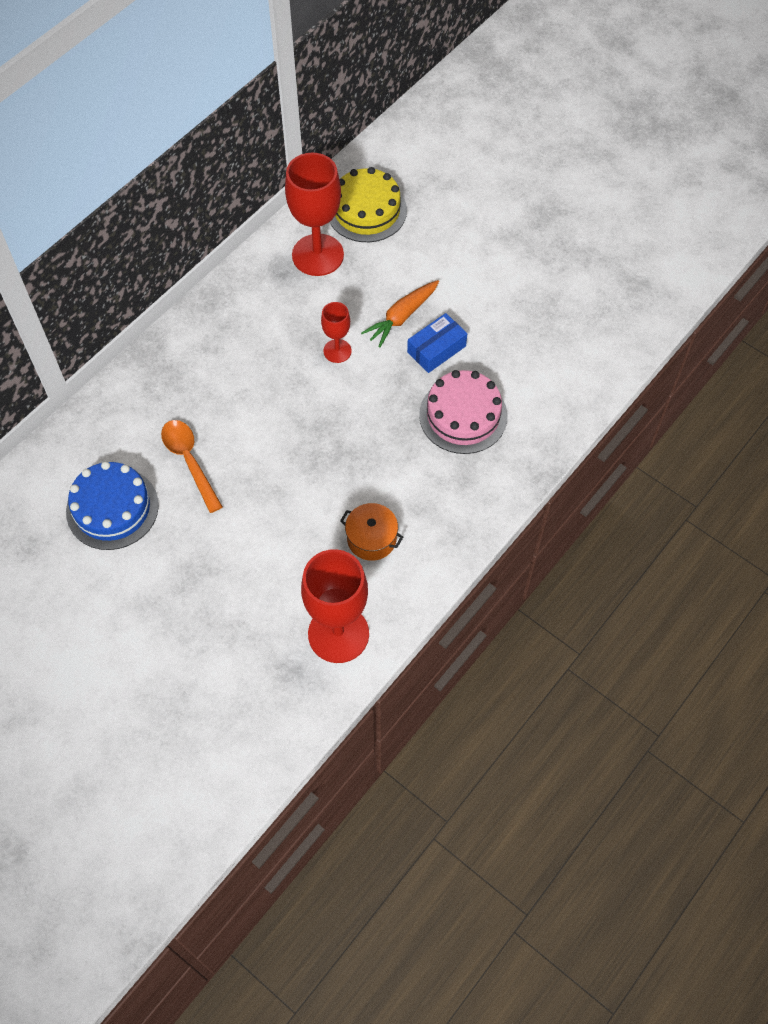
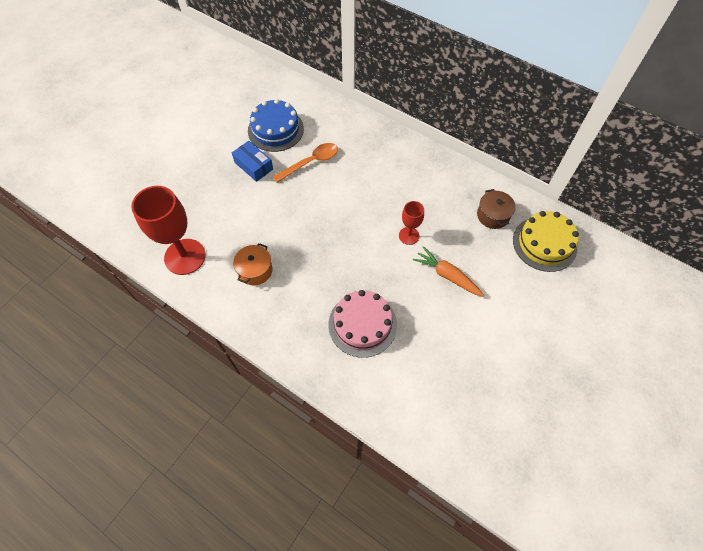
camera: 85 degrees right, 0 degrees up
red goblet [285,153,344,276] -> brown pot [477,189,516,229]
blue box [407,313,467,373] -> blue box moved to [232,141,273,182]

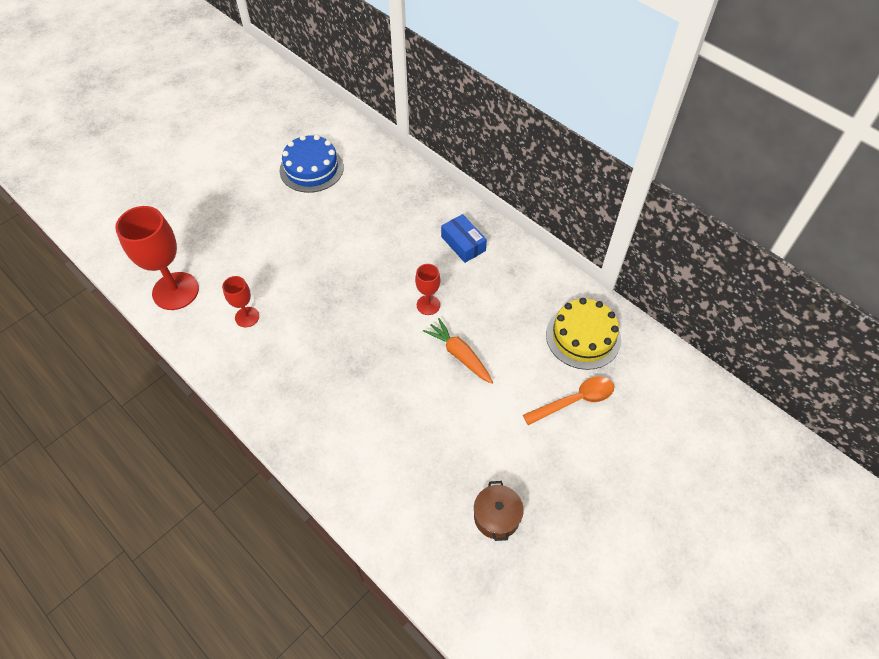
camera: 10 degrees right, 5 degrees down
blue box [232,141,273,182] -> blue box moved to [441,214,487,263]
orange pot [233,243,273,285] -> red goblet [222,276,259,327]
orange spoon [273,143,338,183] -> orange spoon moved to [523,376,614,425]
pink cake [329,290,397,358] -> none
brown pot [477,189,516,229] -> brown pot moved to [474,481,524,541]

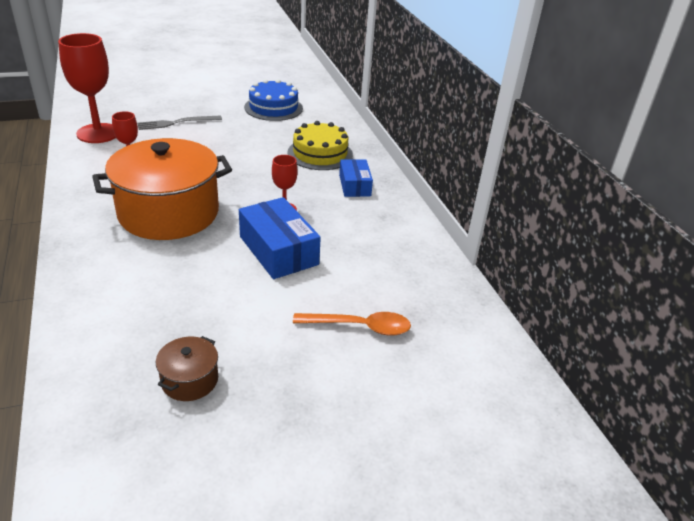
camera: 25 degrees right, 20 degrees down
orange carrot [423,318,493,383] -> blue box [239,197,321,279]
yellow cake [546,298,621,370] -> yellow cake moved to [288,121,353,170]
none -> orange pot [92,138,232,240]
none -> grey fork [137,115,222,130]

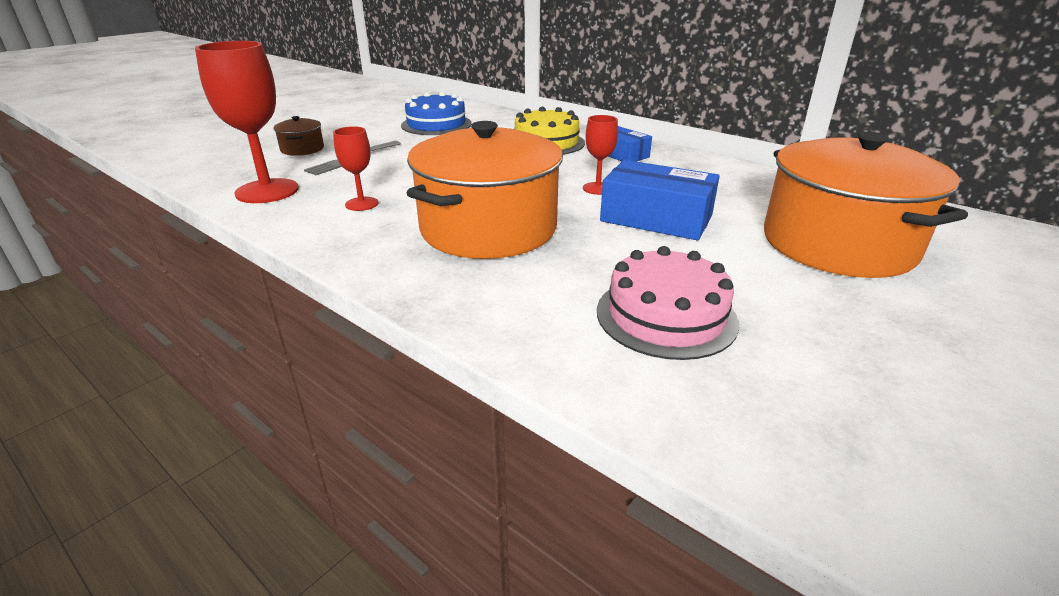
camera: 30 degrees left, 5 degrees down
brown pot [156,336,218,401] -> brown pot moved to [273,116,324,156]
orange spoon [293,312,411,336] -> orange pot [764,132,968,278]
none -> pink cake [597,246,739,360]

